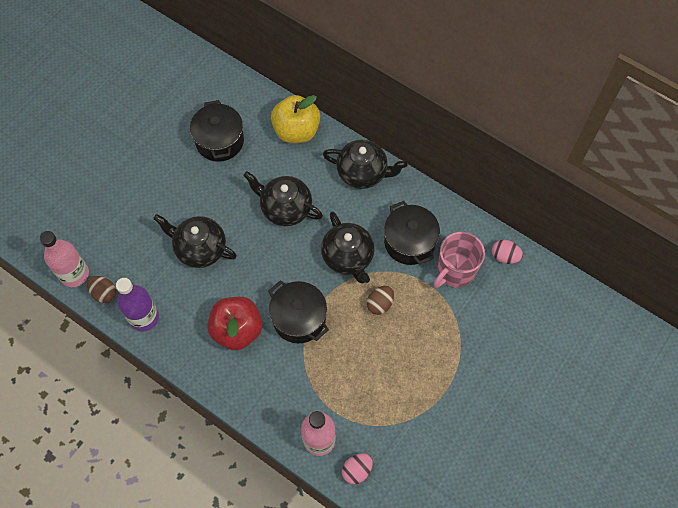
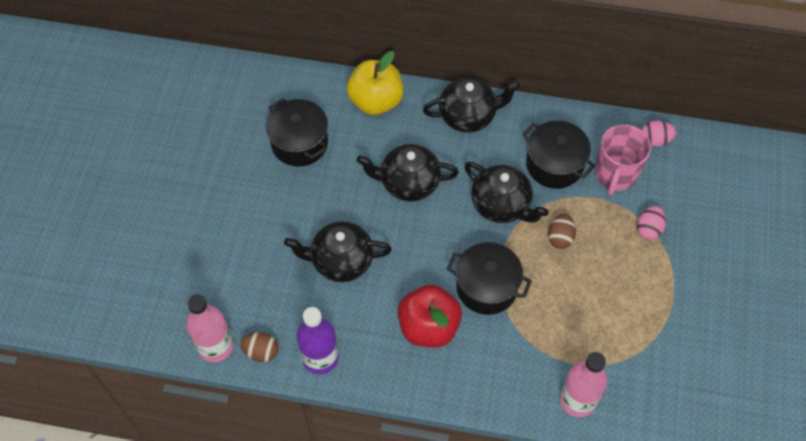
camera: 25 degrees left, 5 degrees down
pink egg [342,453,373,484] -> pink egg moved to [637,206,666,240]

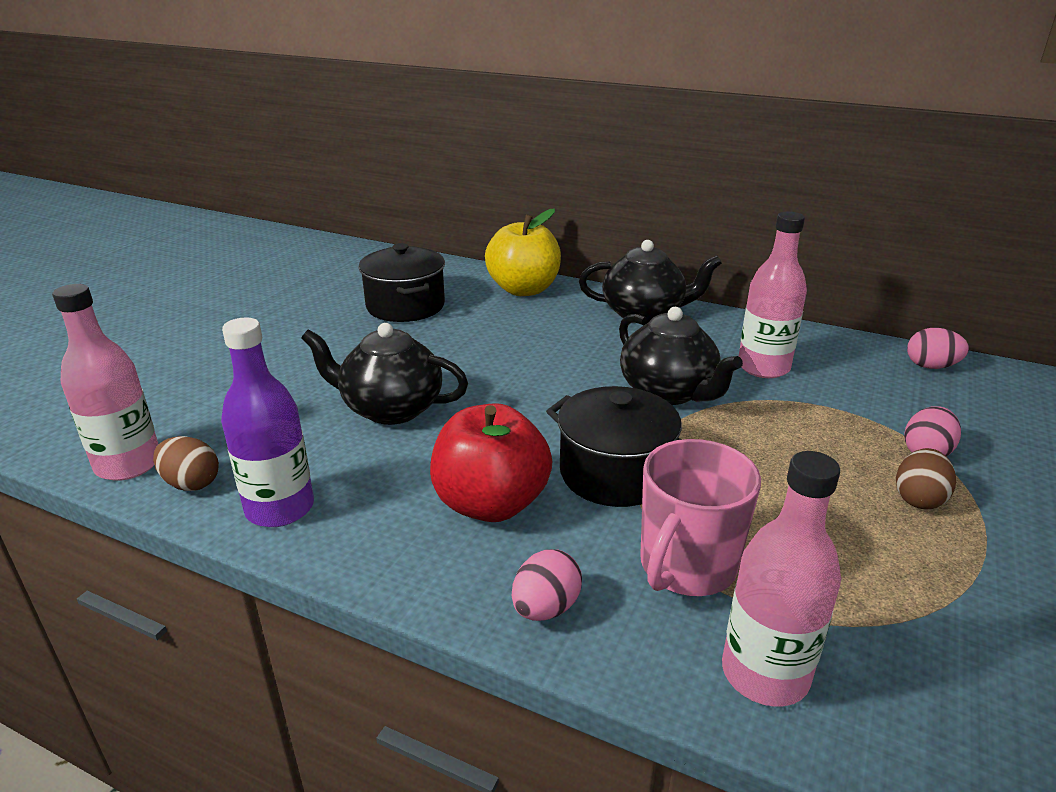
camera: 15 degrees right, 30 degrees down
black teapot [357,144,459,201] -> none
black pot [522,121,595,189] -> pink bottle [738,212,807,378]
brown egg [548,214,576,249] -> brown egg moved to [896,448,956,509]
pink mug [595,124,651,196] -> pink mug moved to [640,439,761,596]
none -> pink egg [512,549,582,621]

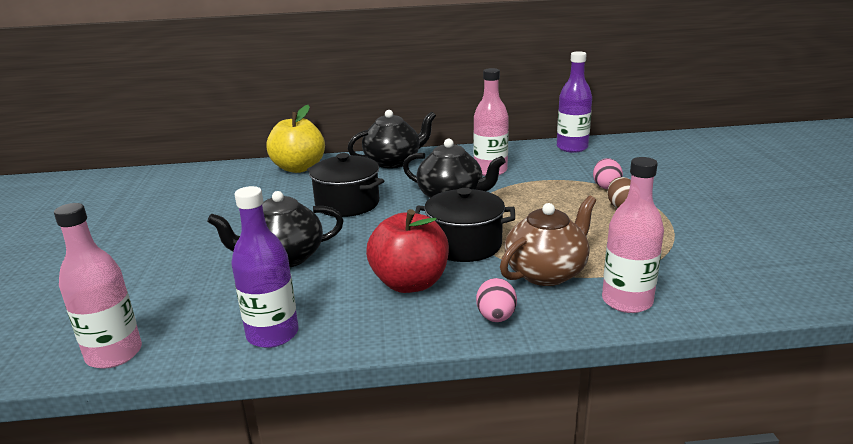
camera: 30 degrees left, 5 degrees down
brown egg [153,436,219,491] -> none
black pot [358,243,445,322] -> black pot moved to [307,153,384,217]
pink mug [640,439,761,596] -> brown teapot [500,196,596,286]
pink egg [907,328,969,369] -> purple bottle [557,51,592,153]

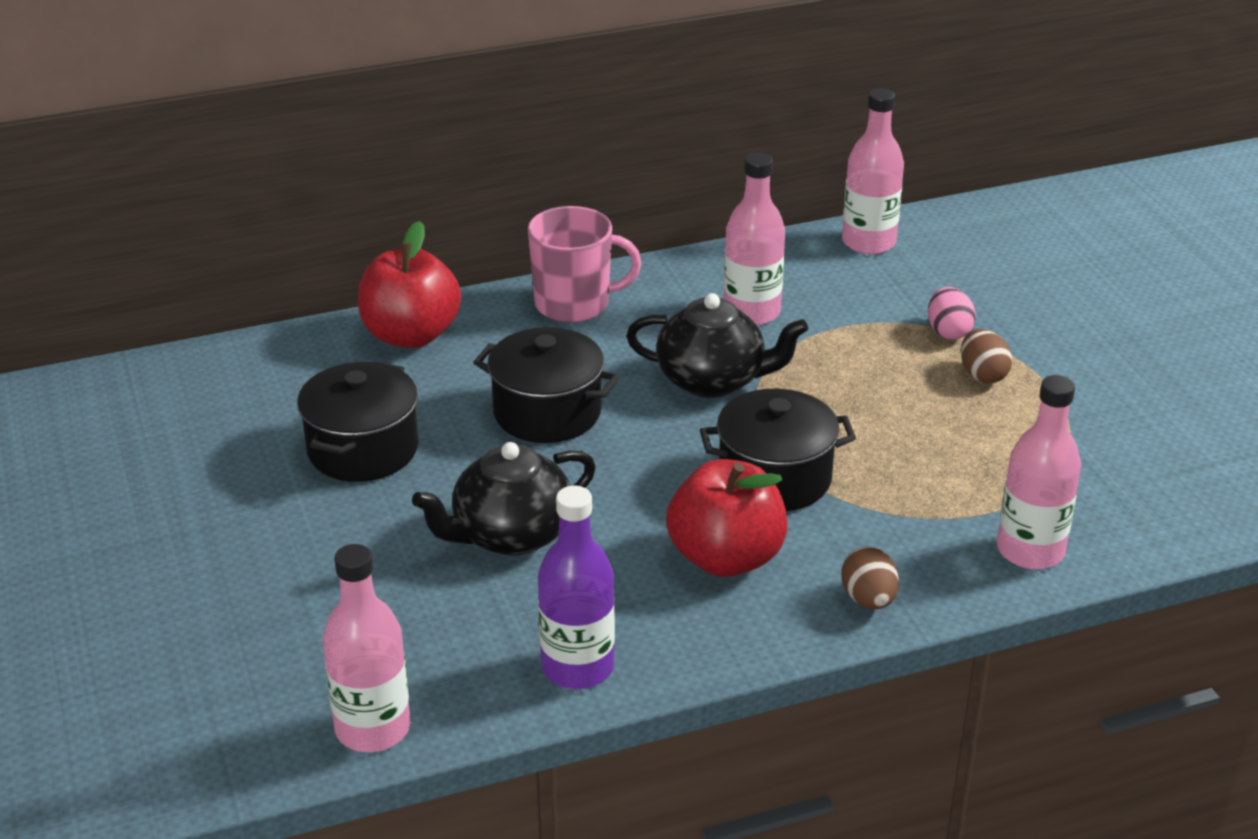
camera: 15 degrees left, 10 degrees up
yellow apple [266,105,325,173] -> red apple [358,221,461,348]
black teapot [348,110,436,168] -> pink mug [528,206,642,323]
pink egg [476,278,517,322] -> brown egg [841,547,899,609]
brown teapot [500,196,596,286] -> none
purple bottle [557,51,592,153] -> pink bottle [842,88,904,254]
none -> black pot [297,361,418,482]

